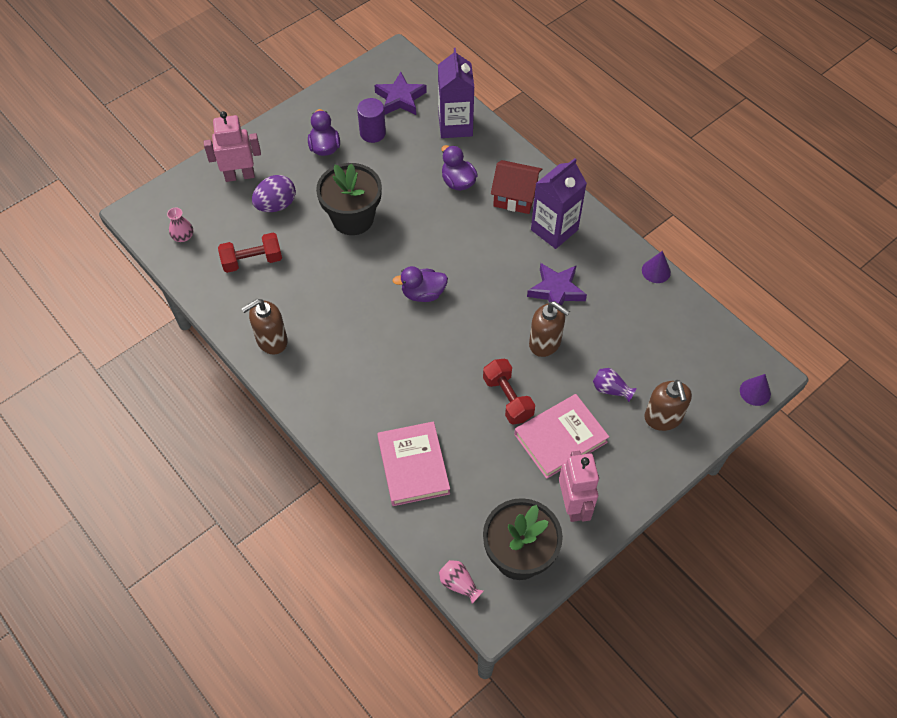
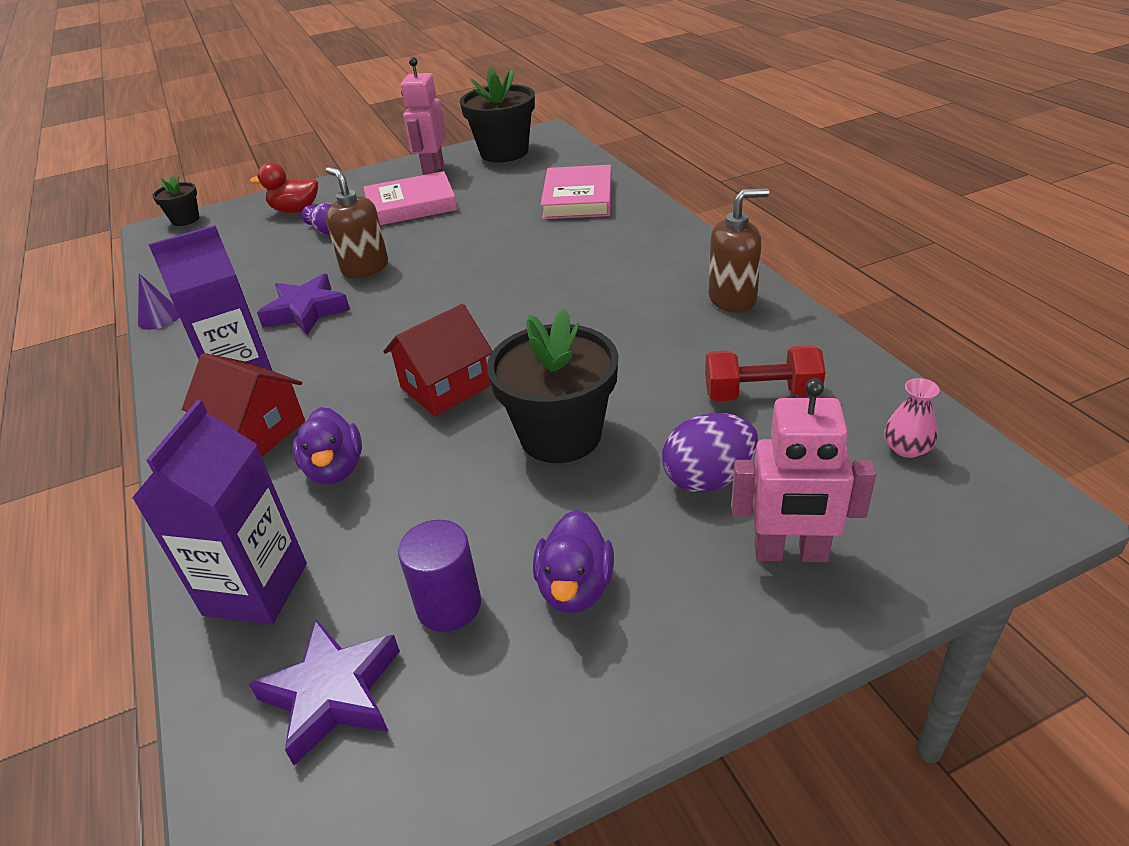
camera: 160 degrees left, 20 degrees down
purple duck [392,266,448,302] -> none
pink vase [439,560,483,604] -> none
red dumbbell [483,359,535,425] -> none
brown soap dispenser [644,380,692,431] -> red duck [250,162,318,213]
purple cone [740,374,771,406] -> black flower pot [152,176,199,226]
none -> red house [383,304,493,416]

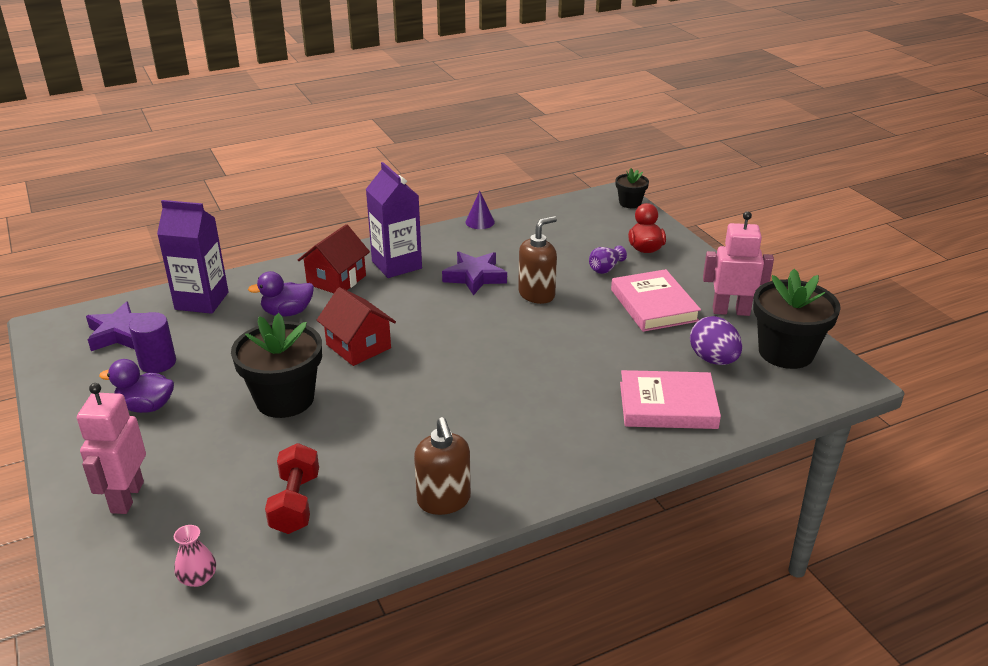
camera: 85 degrees right, 5 degrees down
purple egg [662,413,758,492] -> purple egg moved to [690,316,742,365]

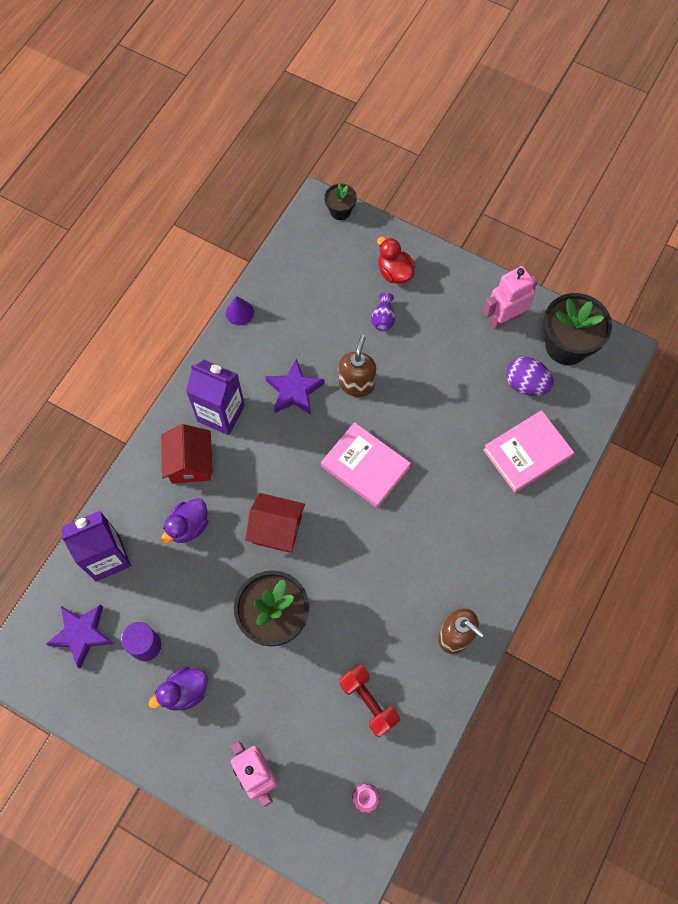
camera: 35 degrees left, 35 degrees up
pink book [611,269,701,332] -> pink book moved to [321,422,411,508]

